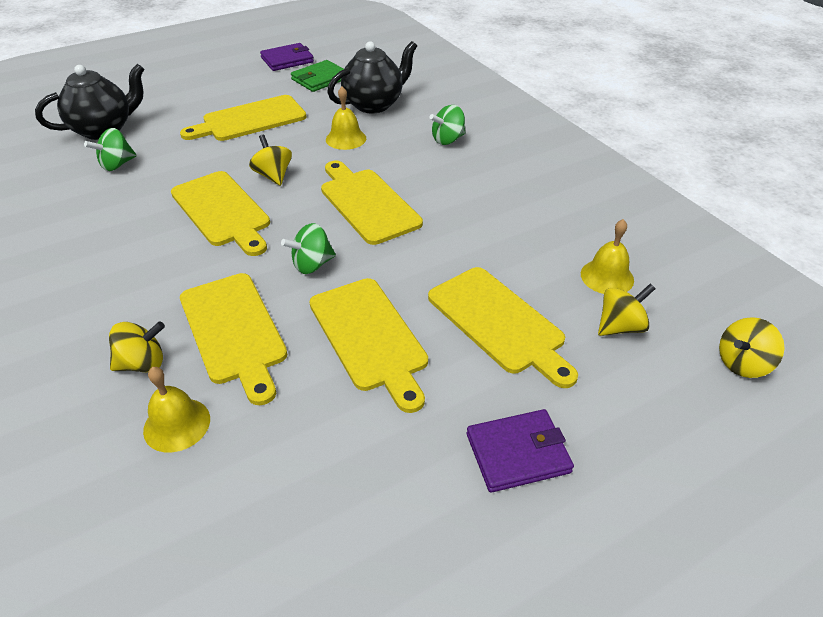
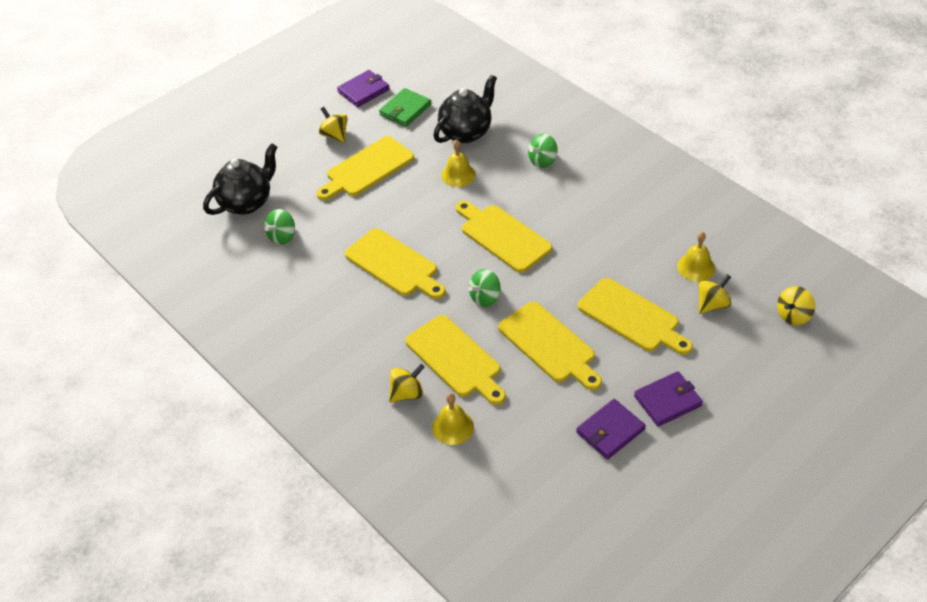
camera: 10 degrees left, 5 degrees up
yellow spinning top [249,135,292,186] -> yellow spinning top moved to [319,107,348,143]
none -> purple wallet [576,399,646,459]

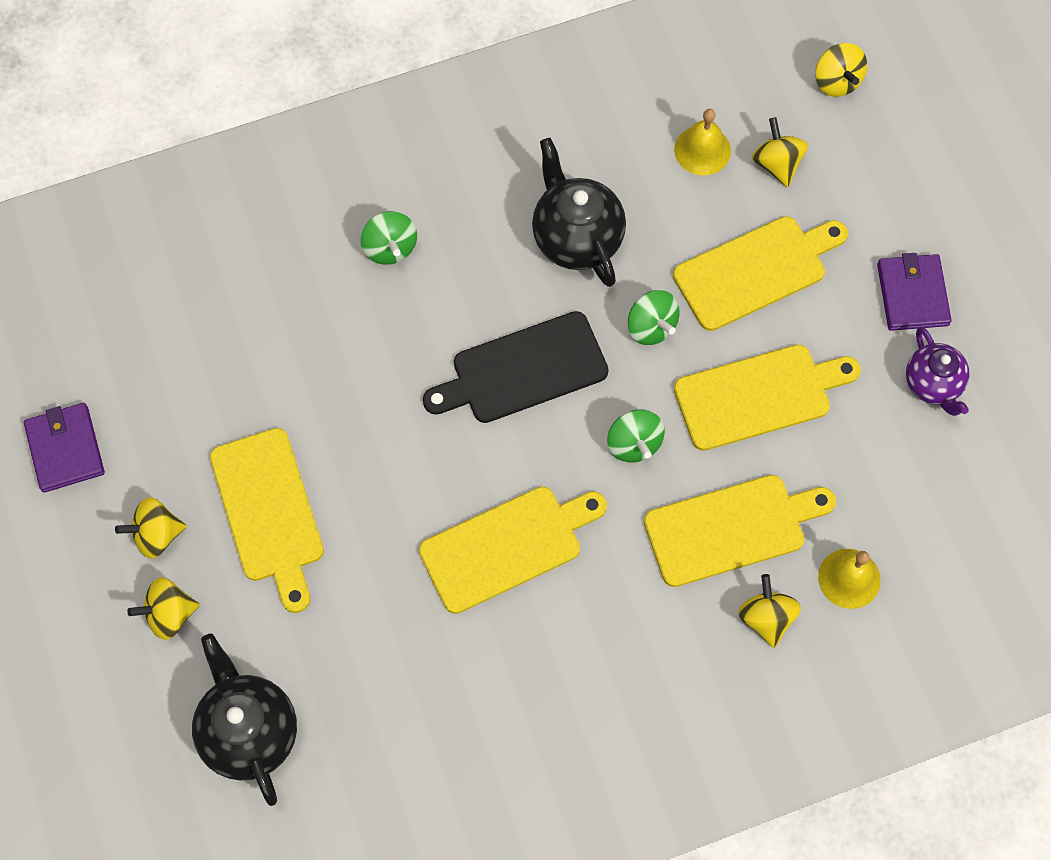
camera: 70 degrees left, 20 degrees up
green spinning top [265,209,295,245] -> green spinning top moved to [628,290,679,345]
green wallet [379,88,431,127] -> none
black teapot [433,75,497,143] -> black teapot moved to [532,138,626,287]
yellow bell [441,139,476,187] -> none
yellow cutting board [456,201,552,273] -> black cutting board [423,311,609,423]
purple wallet [576,399,646,459] -> purple teapot [906,327,970,416]
none -> yellow spinning top [127,577,200,640]

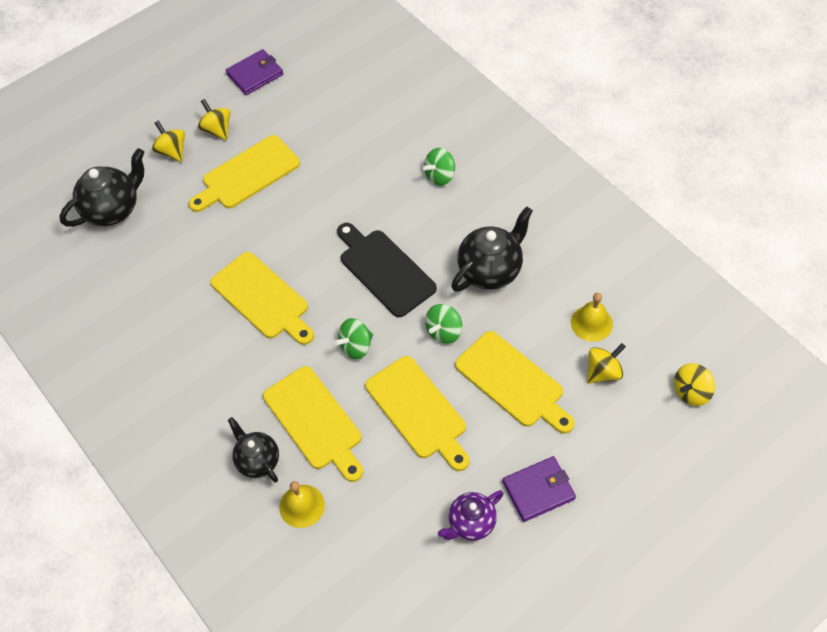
camera: 75 degrees right, 10 degrees down
yellow spinning top [738,574,801,648] -> black teapot [228,417,279,483]

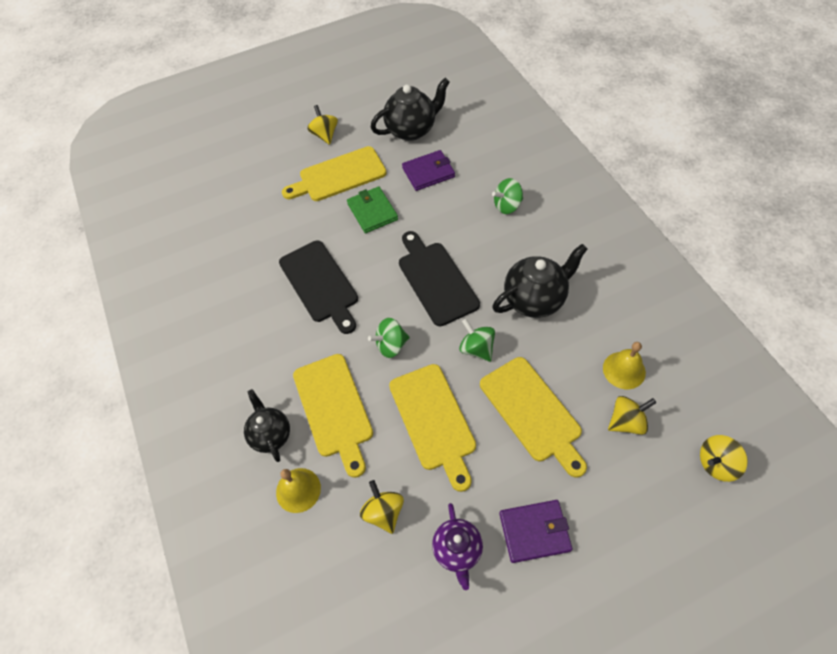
camera: 15 degrees right, 0 degrees up
black teapot [59,148,144,227] -> black teapot moved to [370,78,450,141]
yellow spinning top [152,121,185,162] -> yellow spinning top moved to [360,480,404,534]
yellow cutting board [210,252,314,345] -> black cutting board [279,241,358,334]
purple wallet [226,49,283,95] -> purple wallet moved to [402,150,455,191]
green spinning top [425,304,462,344] -> green spinning top turned 90 degrees clockwise [459,319,495,362]
purple teapot [438,490,504,541] -> purple teapot turned 75 degrees counterclockwise [432,503,483,590]
none -> green wallet [347,187,398,233]

